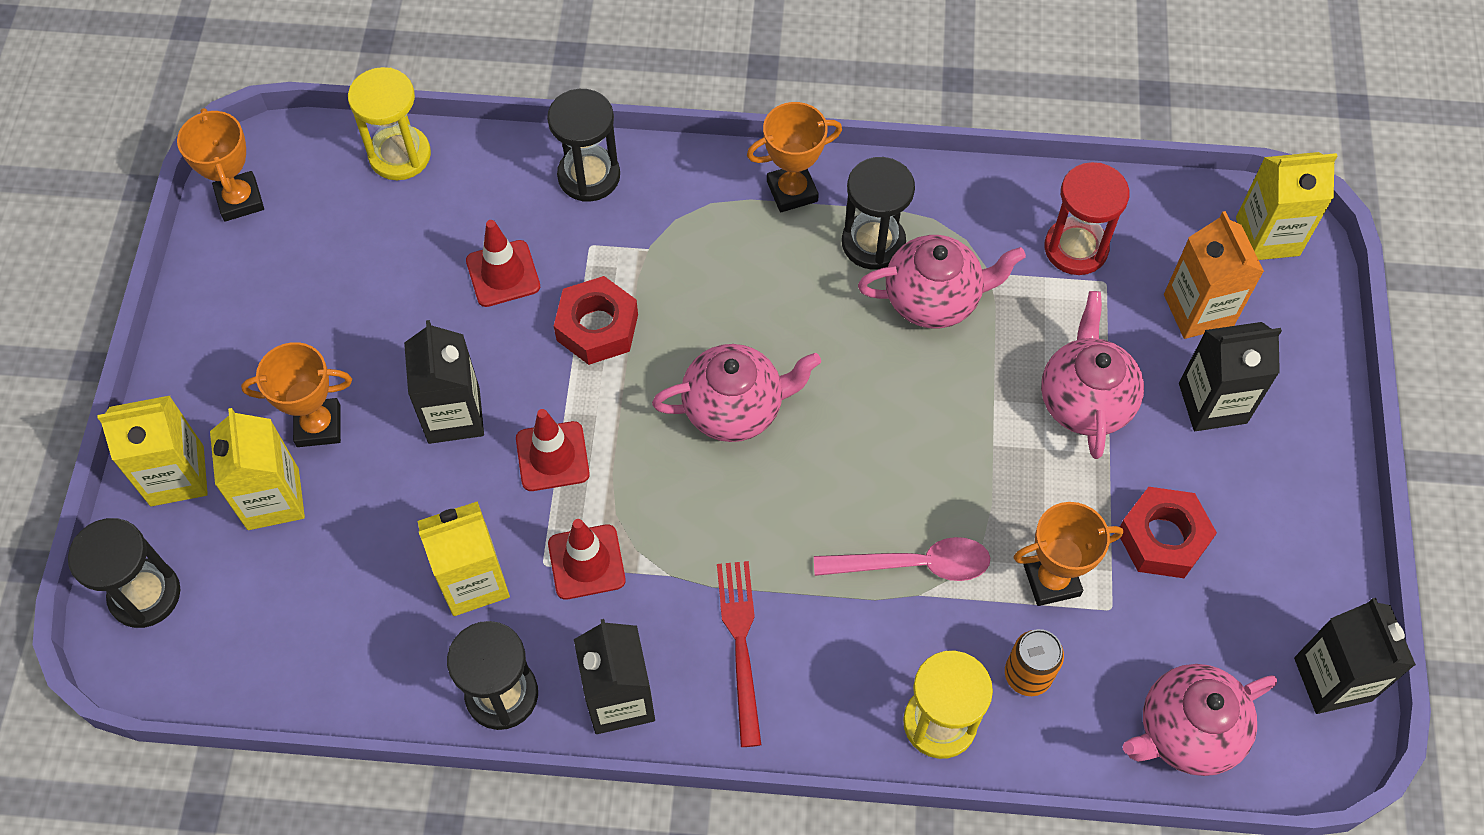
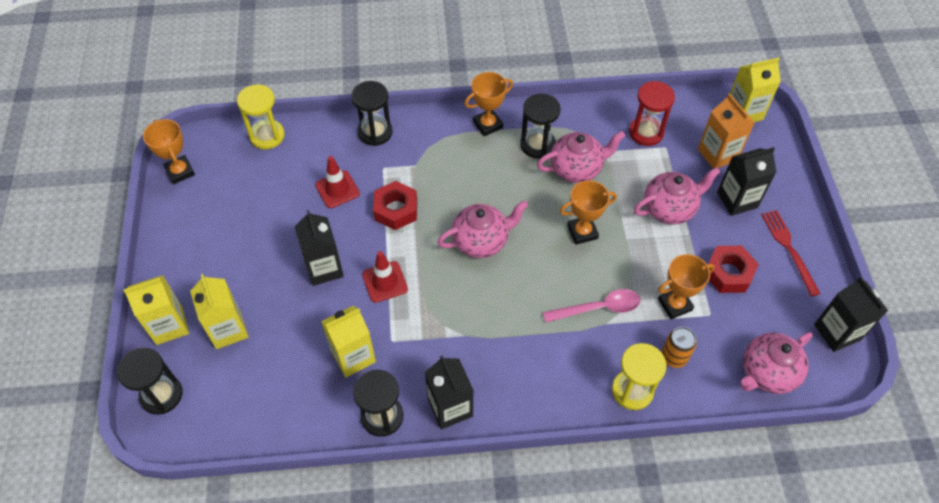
camera: 10 degrees left, 5 degrees down
orange trophy [241,342,352,447] -> orange trophy moved to [560,180,617,245]
red traffic cone [548,519,626,600] -> none
red fork [717,561,761,747] -> red fork moved to [761,210,821,297]
pink teapot [1041,291,1144,459] -> pink teapot turned 75 degrees clockwise [634,167,720,224]

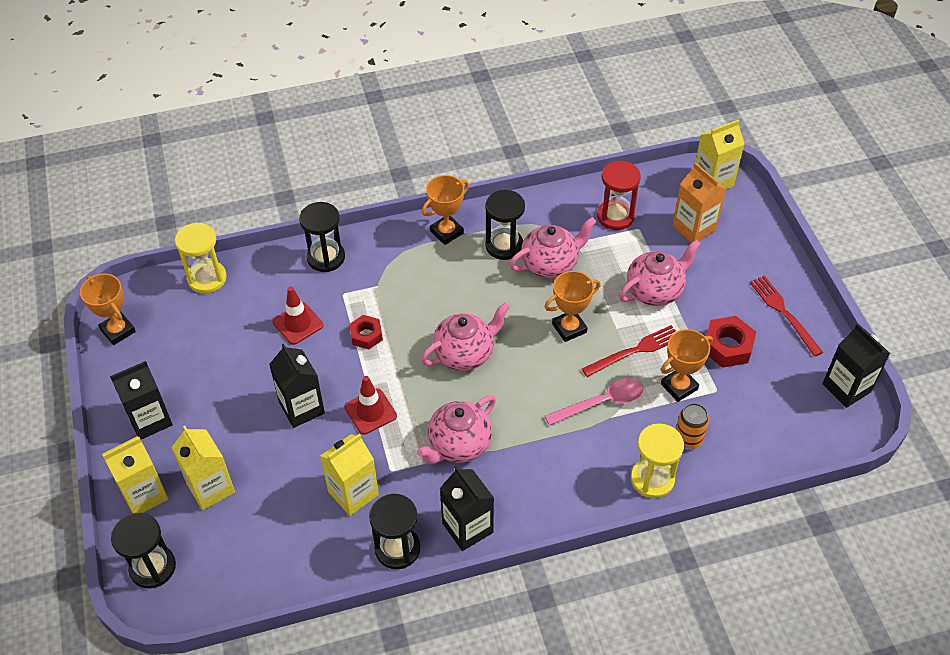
camera: 10 degrees left, 5 degrees down
red nut [373,181,417,230] -> red nut [349,315,383,350], size x0.66
black carton [717,147,776,216] -> black carton moved to [110,361,173,439]
pink teapot [740,332,813,394] -> pink teapot moved to [417,395,496,464]
none -> red fork [582,325,676,377]

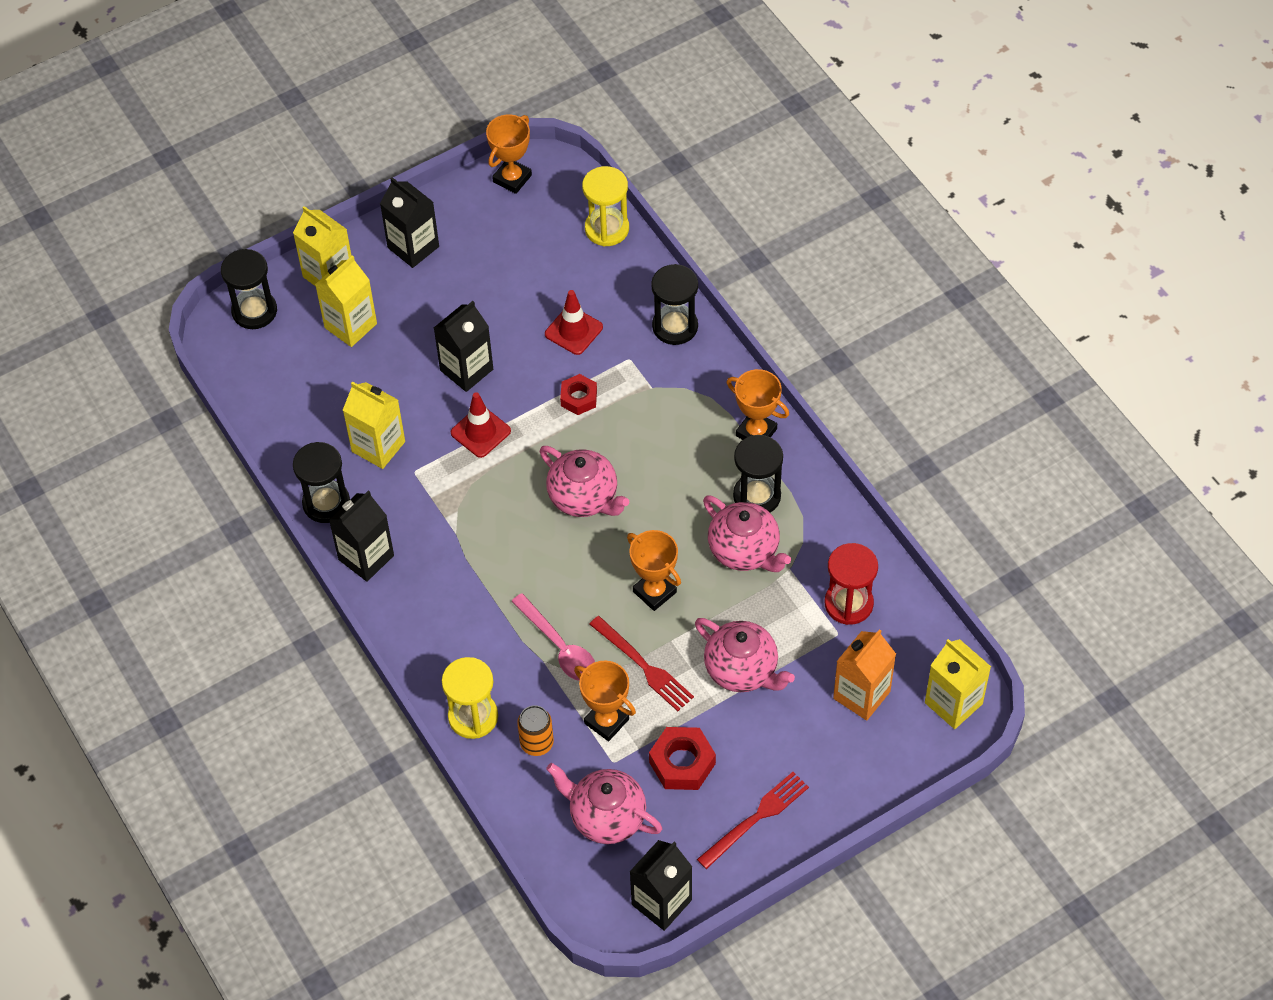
camera: 75 degrees right, 5 degrees up
pink teapot [417,395,496,464] -> pink teapot moved to [546,763,662,844]

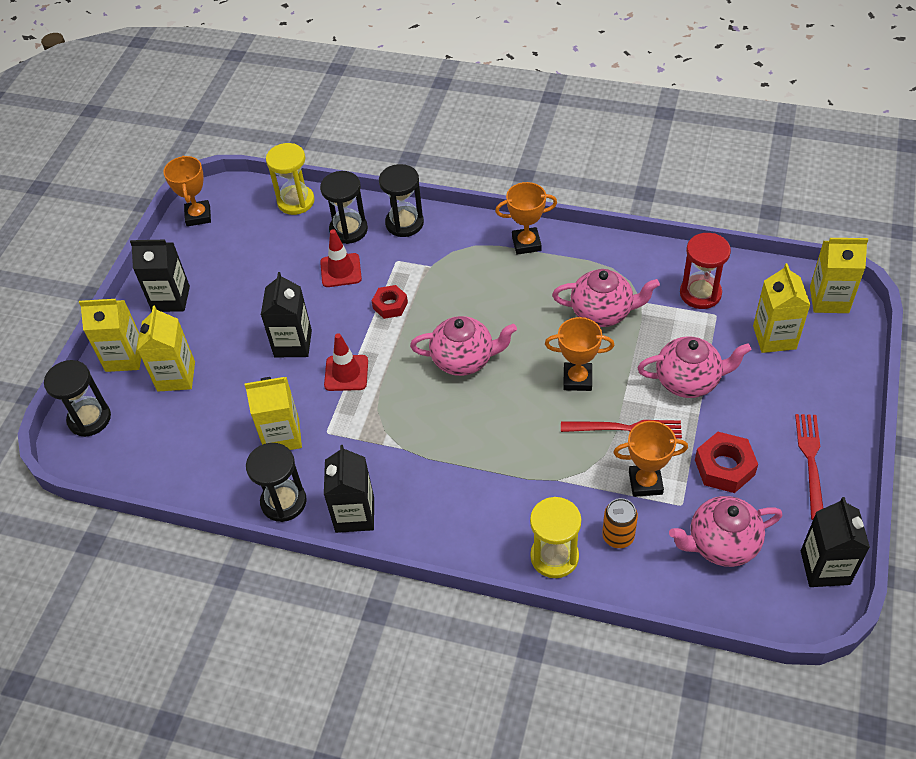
camera: 40 degrees left, 5 degrees down
pink spoon [511,593,595,681] -> none
black hourglass [733,435,783,513] -> black hourglass moved to [320,171,368,244]
orange carton [833,629,896,721] -> yellow carton [753,263,810,353]

